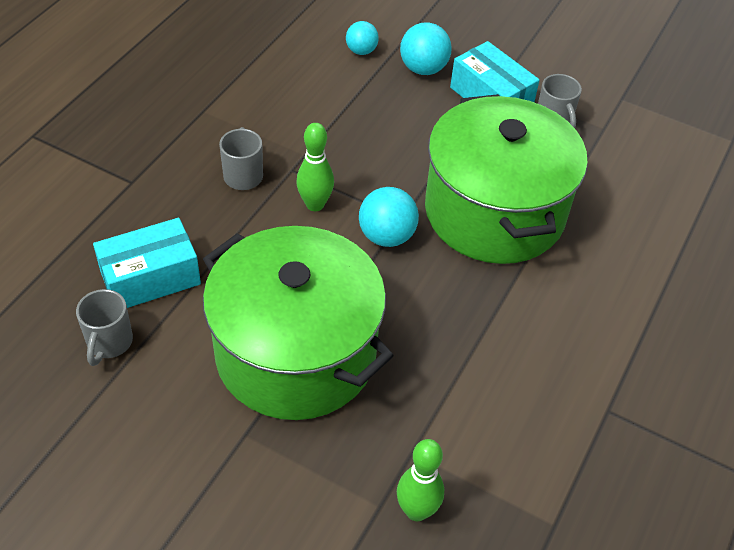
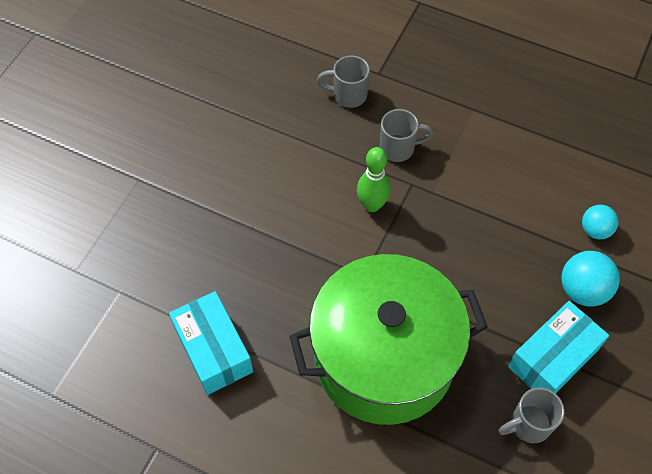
camera: 90 degrees right, 10 degrees up
grey mug [76,289,133,366] -> grey mug moved to [317,55,370,108]
turquoise box [93,218,201,308] -> turquoise box moved to [169,291,253,395]
green pot [203,226,394,420] -> none
turquoise ball [359,187,419,247] -> none
green bowling pin [397,439,444,521] -> none

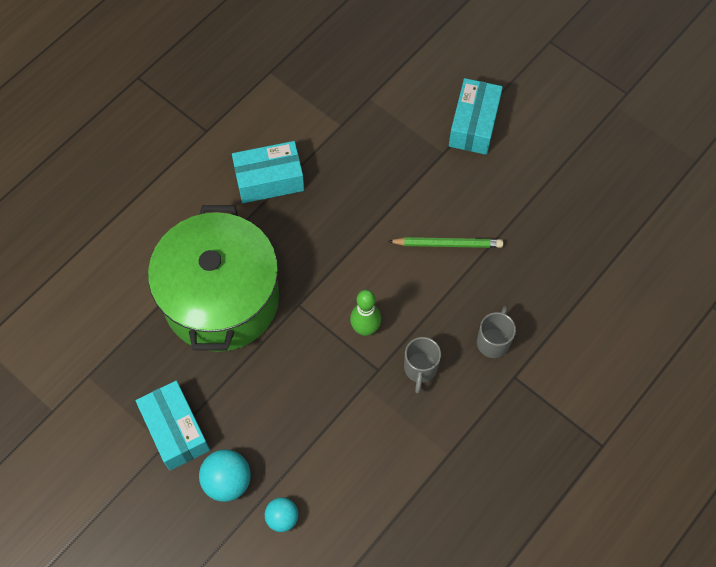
camera: 105 degrees right, 5 degrees up
grey mug [498,387,565,443] -> none
none -> green pencil [388,237,503,248]
none -> turquoise box [449,78,503,155]

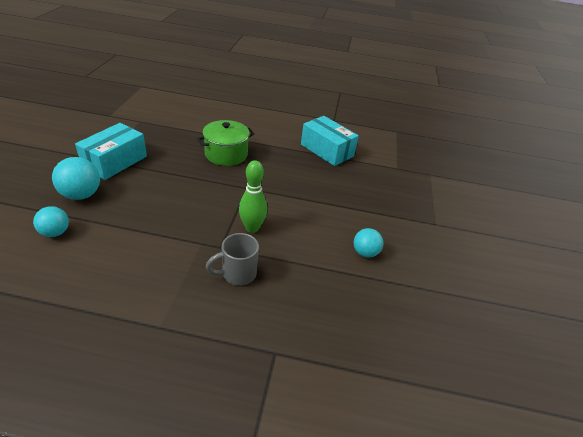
camera: 55 degrees right, 25 degrees down
green pot [148,205,279,352] -> green pot [197,120,254,166], size x0.49
green pencil [388,237,503,248] -> turquoise ball [354,228,383,258]
turquoise box [449,78,503,155] -> none
grey mug [477,305,516,358] -> none

